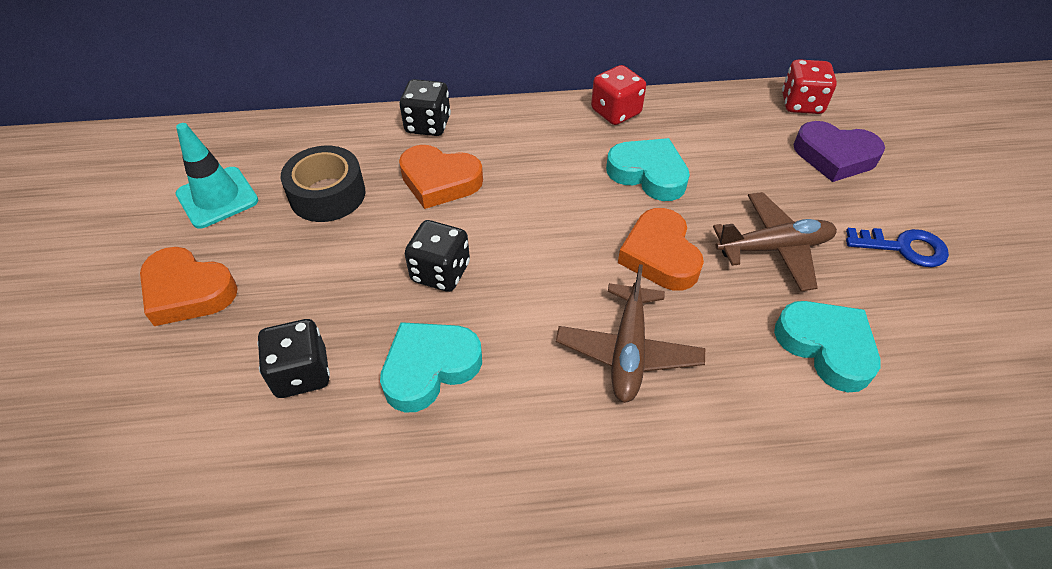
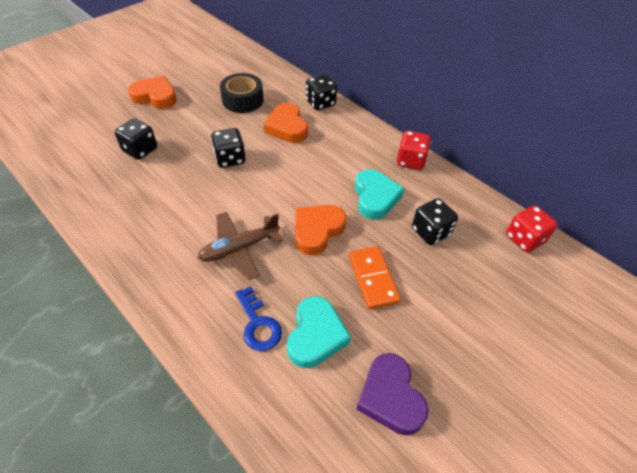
camera: 50 degrees right, 0 degrees up
orange heart [140,247,238,326] -> orange heart turned 120 degrees clockwise [128,76,177,109]
turquoise traffic cone [175,123,258,229] -> none
turquoise heart [380,322,482,413] -> none
brown plane [713,192,837,291] -> orange domino [349,246,401,309]
purple heart [794,121,885,182] -> purple heart moved to [356,353,429,435]
blue key [846,228,949,267] -> blue key moved to [235,286,282,351]
none -> black dice [412,198,458,245]

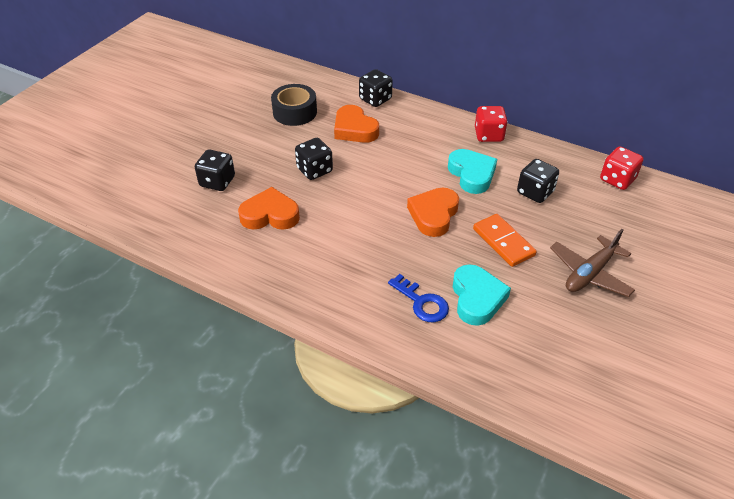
camera: 15 degrees left, 5 degrees down
orange heart [128,76,177,109] -> orange heart moved to [238,187,300,230]
brown plane [198,212,283,280] -> brown plane moved to [550,229,635,297]
purple heart [356,353,429,435] -> none

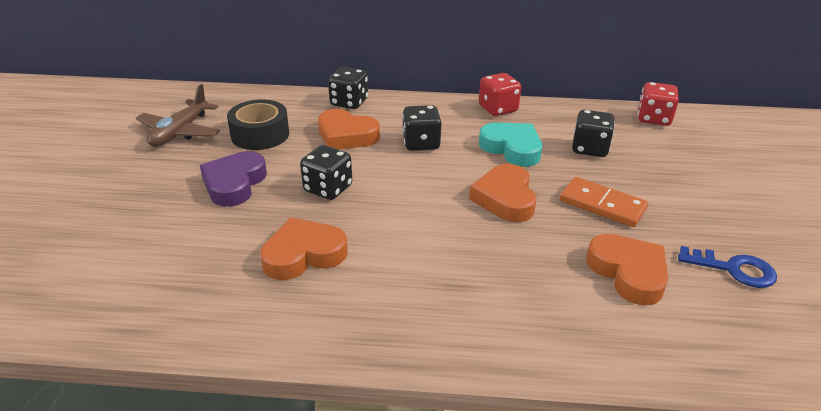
camera: 25 degrees left, 10 degrees down
black dice [195,150,235,191] -> black dice moved to [402,105,441,151]
blue key [388,274,449,322] -> blue key moved to [678,246,777,288]
turquoise heart [453,264,511,326] -> orange heart [586,234,668,305]
brown plane [550,229,635,297] -> brown plane moved to [136,84,220,146]
none -> purple heart [200,151,267,207]

